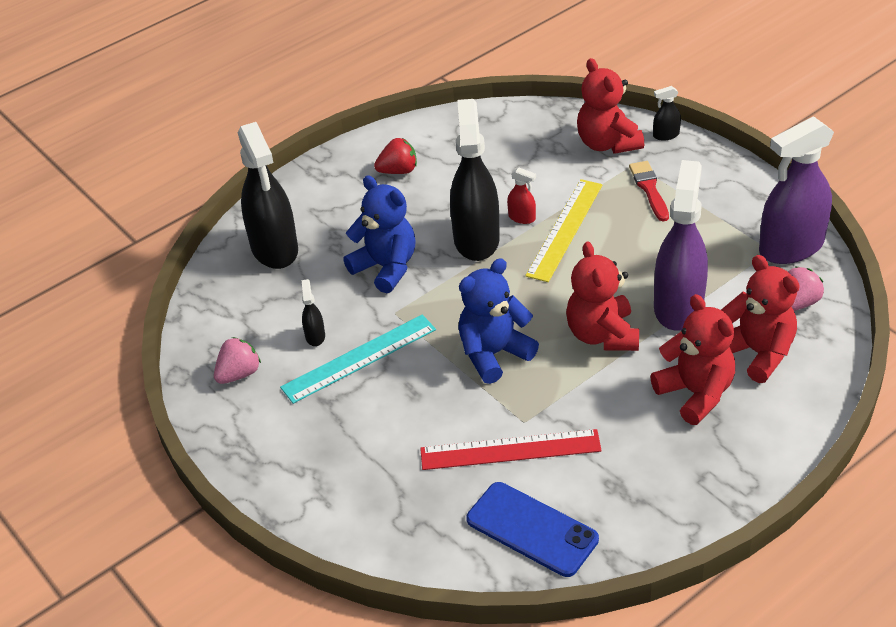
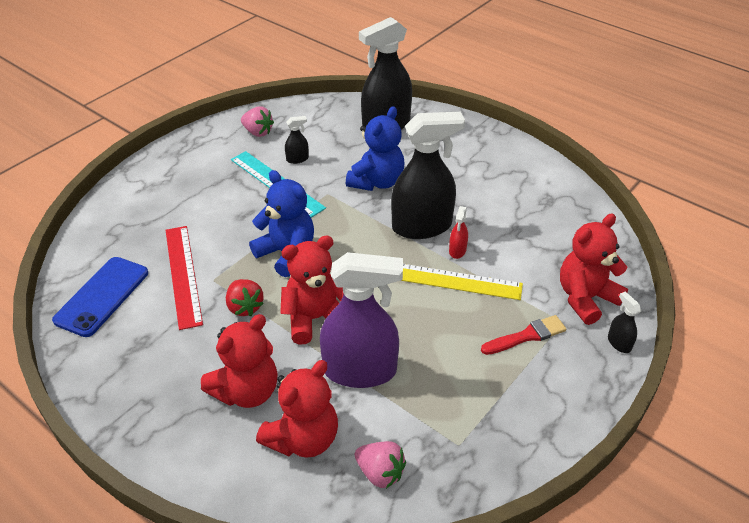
camera: 75 degrees right, 0 degrees up
red strawberry [374,138,417,174] -> red strawberry moved to [226,279,264,316]
purple spray bottle [759,116,834,264] -> none

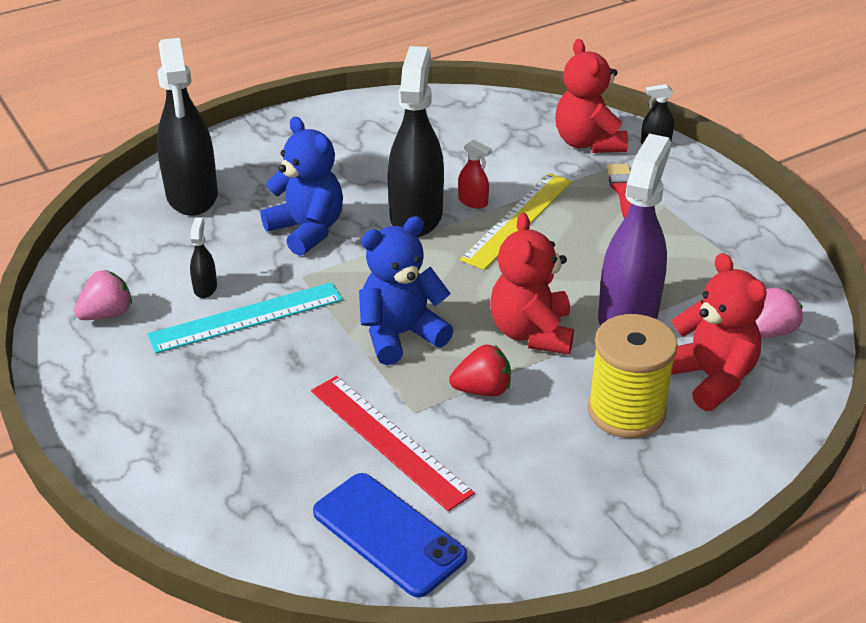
camera: 70 degrees left, 5 degrees down
red ruler [166,226,203,330] -> red ruler turned 45 degrees clockwise [311,376,475,511]
red teddy bear [201,314,278,408] -> yellow spool [588,314,678,438]

